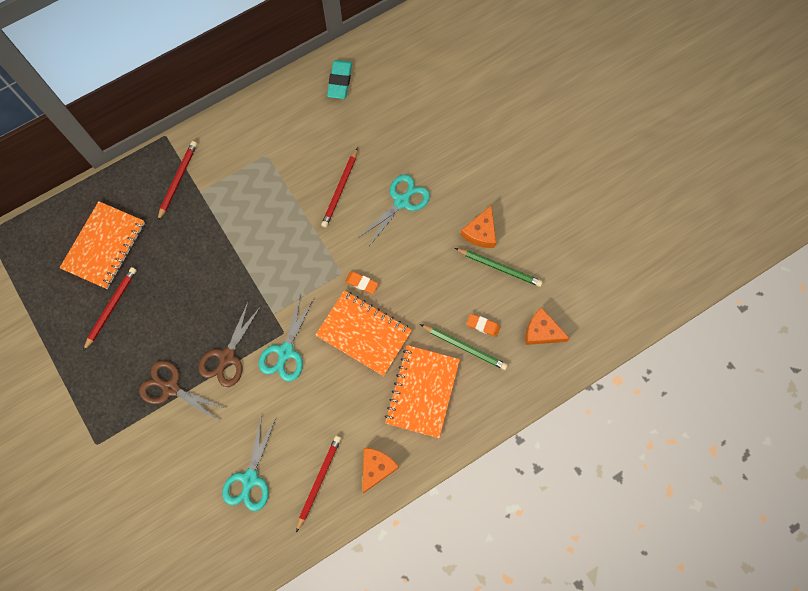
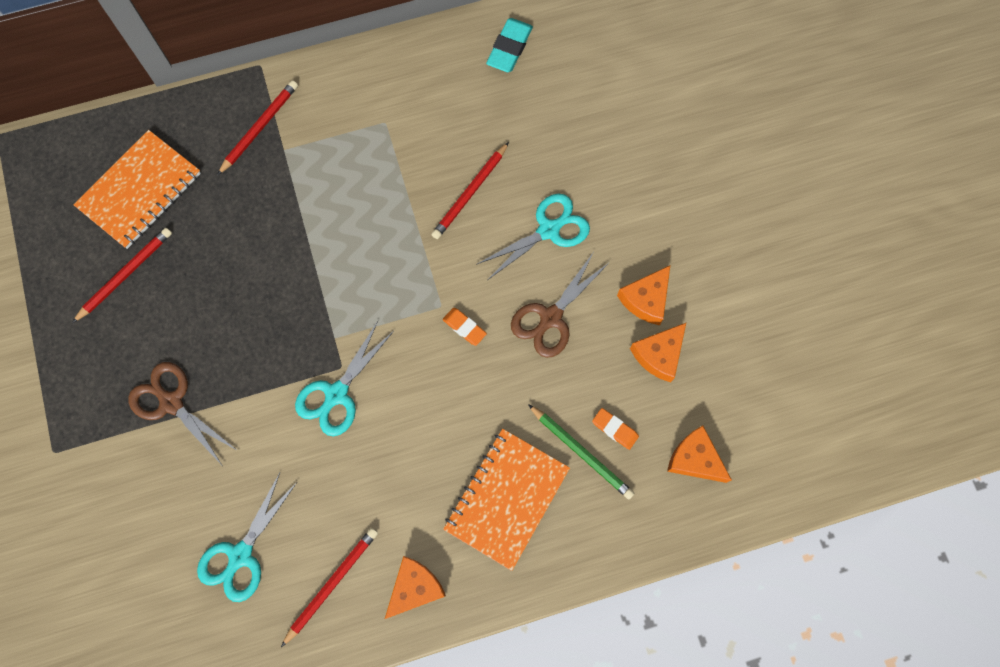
camera: 15 degrees right, 0 degrees up
brown scissors [198,300,261,387] -> brown scissors moved to [511,252,610,358]
orange notebook [316,290,412,376] -> none
green pencil [455,248,543,287] -> orange cheese [630,323,686,383]

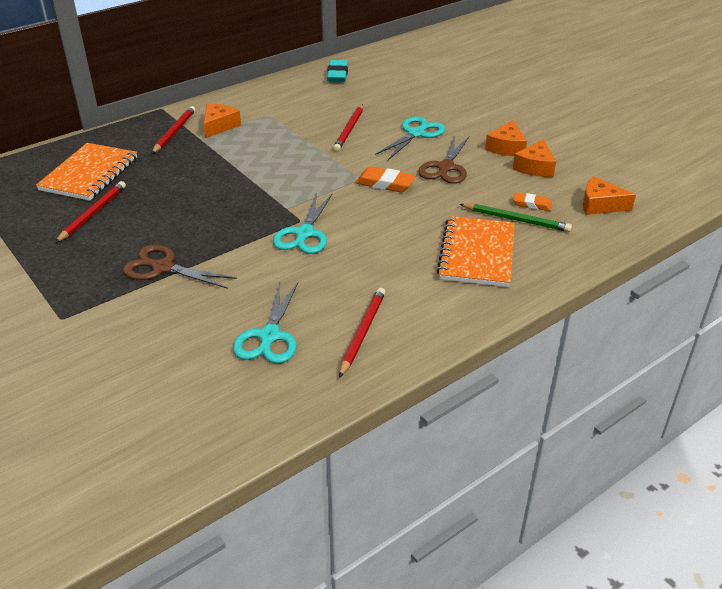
camera: 20 degrees left, 35 degrees down
orange cheese [385,556,446,619] -> orange cheese moved to [204,104,241,138]
orange eraser [443,308,487,346] -> orange eraser [356,167,416,192], size x1.56

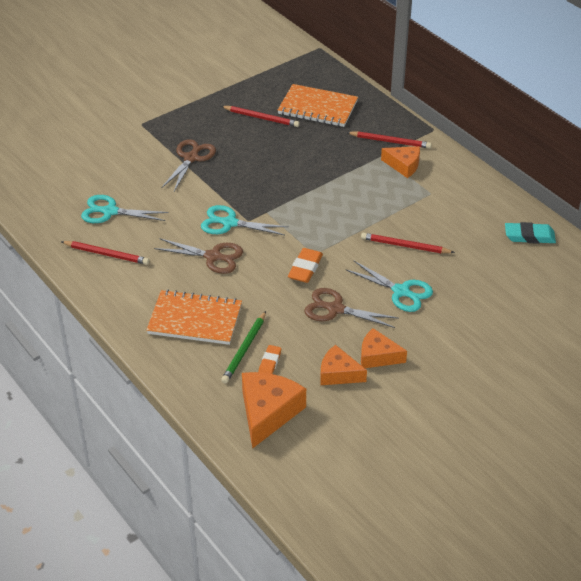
camera: 90 degrees right, 5 degrees up
orange cheese [583,176,636,215] -> orange cheese [242,372,306,449], size x1.57
none -> brown scissors [154,238,243,274]

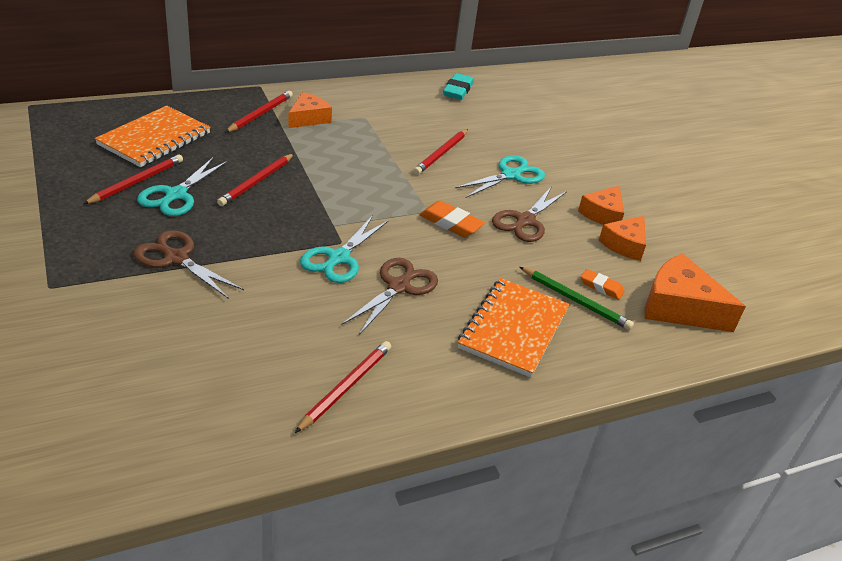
camera: 80 degrees left, 5 degrees down
turquoise scissors [81,195,169,223] -> turquoise scissors moved to [137,157,228,216]
none -> red pencil [217,154,294,206]

